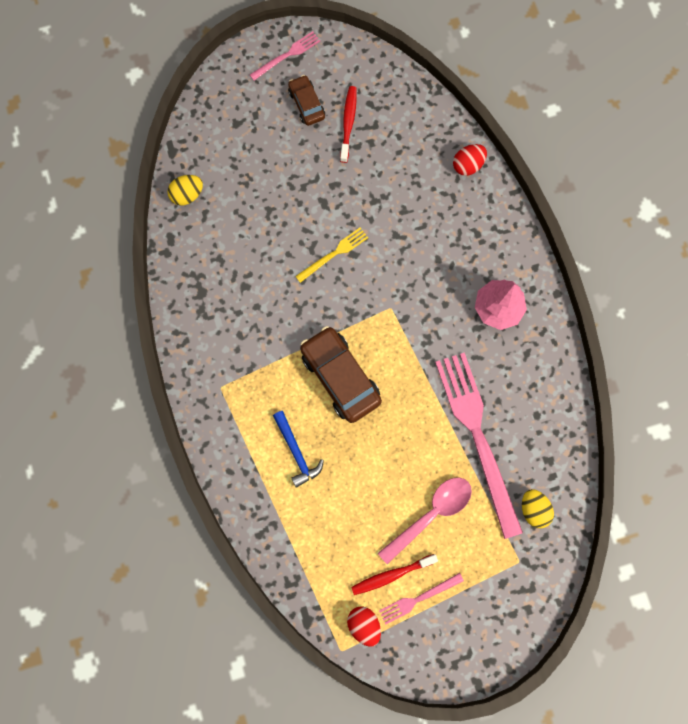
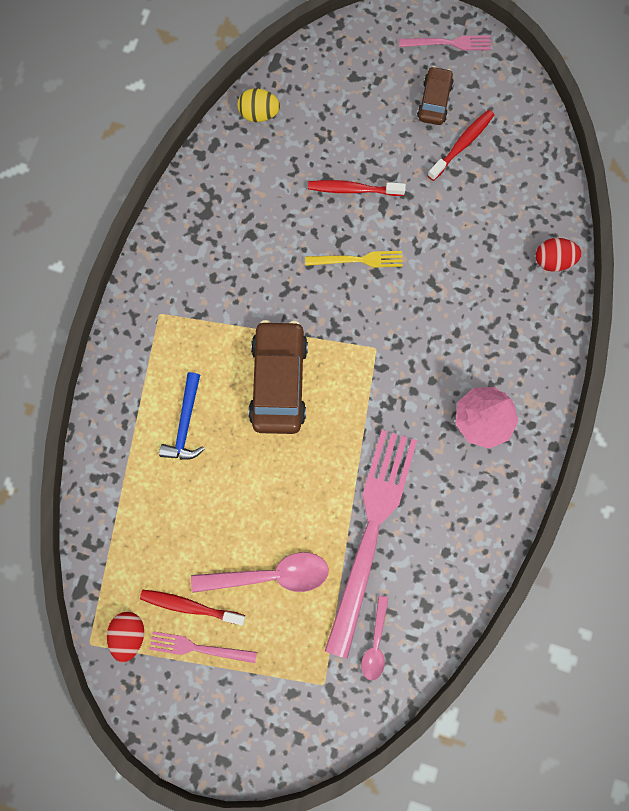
camera: 35 degrees right, 0 degrees up
yellow egg [522,489,554,528] -> pink spoon [361,596,389,680]
none -> red toothbrush [308,180,406,196]

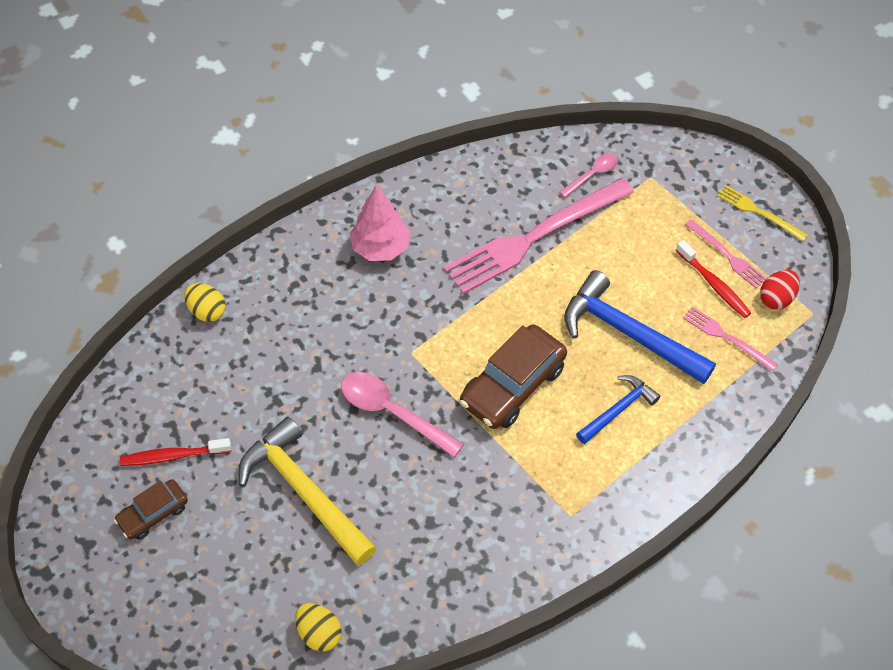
camera: 140 degrees left, 20 degrees down
pink spoon [191,552,329,593] -> pink spoon moved to [341,372,464,457]
yellow fork [305,251,403,268] -> yellow fork moved to [717,185,808,241]
red toothbrush [308,180,406,196] -> yellow hammer [239,417,376,566]
pink fork [399,36,491,50] -> pink fork moved to [683,306,778,371]
red egg [536,238,582,272] -> yellow egg [184,283,226,322]
none -> blue hammer [564,270,716,384]

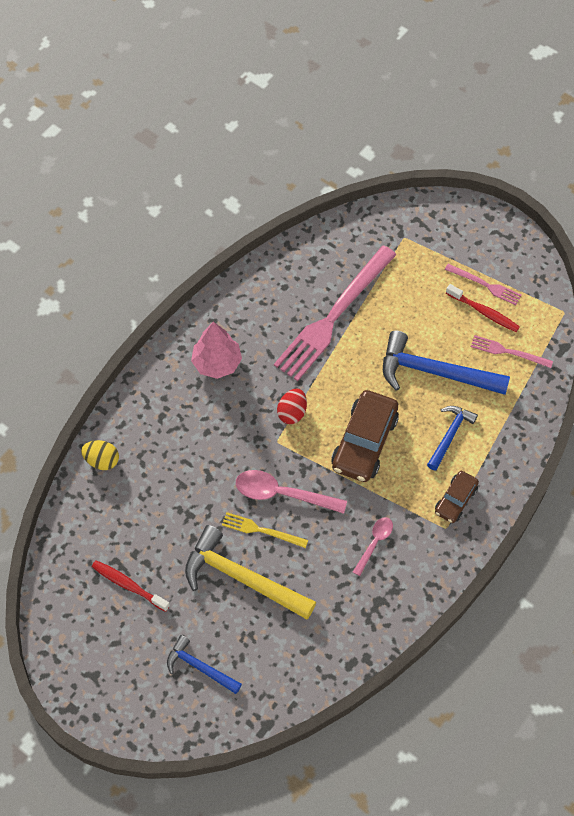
camera: 20 degrees left, 5 degrees up
brown car [114,479,188,540] -> brown car moved to [435,471,479,523]
red toothbrush [120,438,231,466] -> red toothbrush turned 60 degrees clockwise [92,560,170,612]
yellow egg [295,603,342,651] -> none
pink spoon [559,153,618,198] -> pink spoon moved to [353,517,393,576]
yellow fork [717,185,808,241] -> yellow fork moved to [222,512,308,548]
red egg [760,270,800,310] -> red egg moved to [277,389,307,424]
none -> blue hammer [167,635,242,694]

